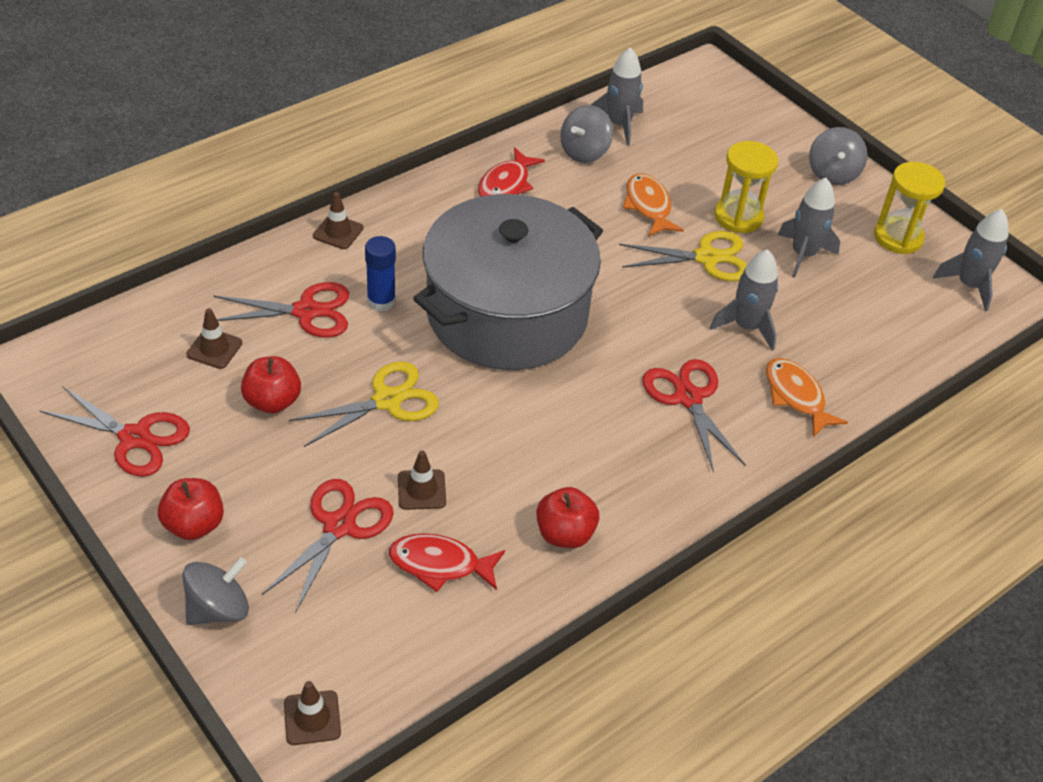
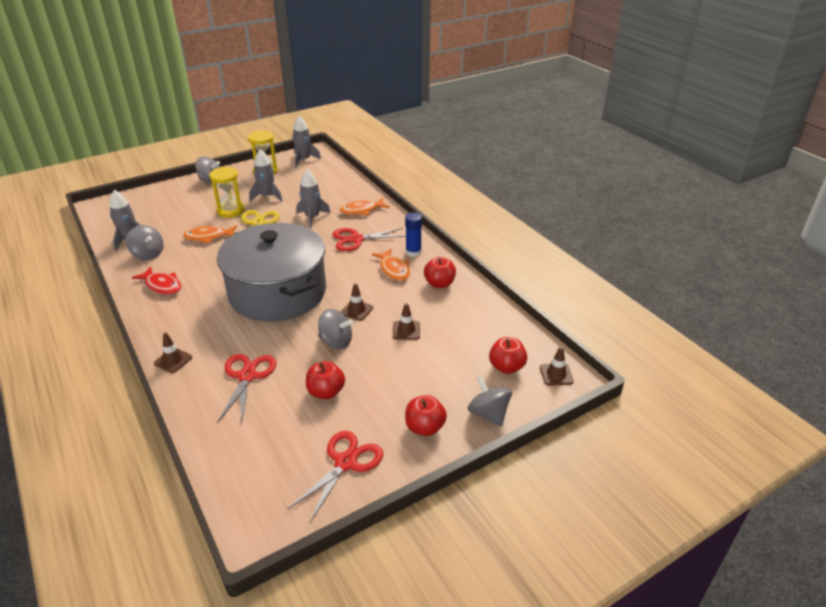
camera: 80 degrees left, 10 degrees down
brown traffic cone [186,308,242,369] -> brown traffic cone moved to [341,284,373,321]
red scissors [262,479,394,611] -> none
yellow scissors [289,361,439,447] -> grey spinning top [318,309,353,349]
blue glue stick [365,236,396,312] -> blue glue stick moved to [405,213,422,257]
red fish [389,533,505,592] -> none
none -> orange fish [371,249,410,281]
none -> red apple [489,337,527,374]

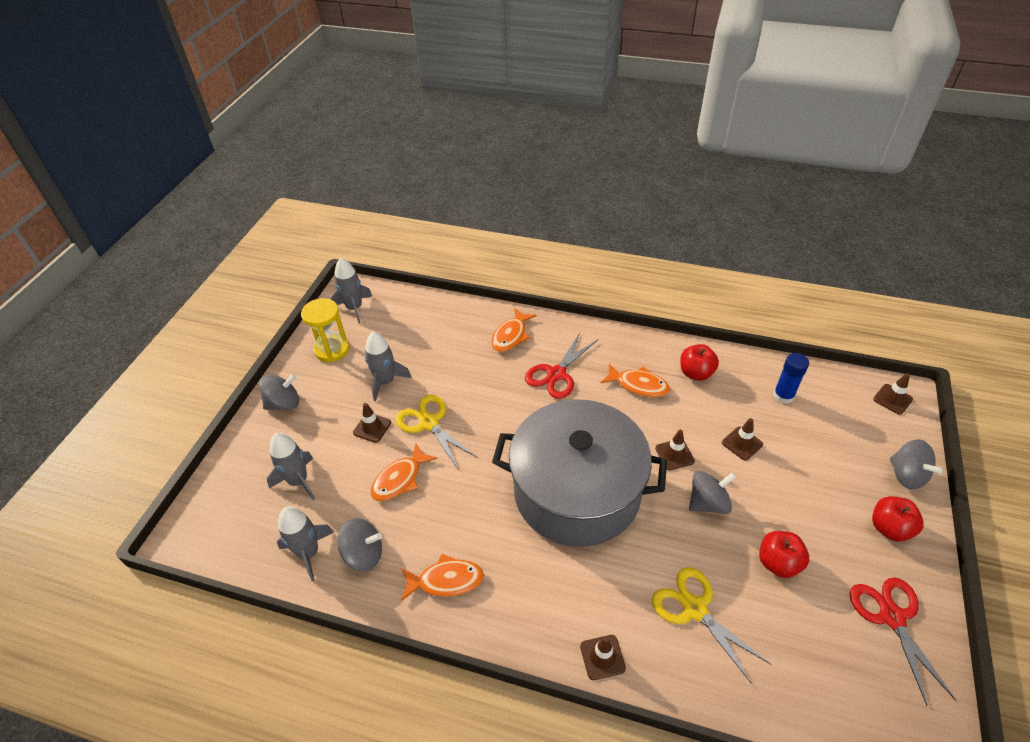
camera: 40 degrees left, 10 degrees up
red fish [132,267,181,295] -> orange fish [401,554,484,601]
yellow hourglass [209,167,245,218] -> brown traffic cone [353,403,391,443]
red scissors [217,354,277,425] -> yellow scissors [652,567,771,684]
grey rocket [296,169,331,229] -> grey rocket moved to [267,433,315,500]
blue glue stick [405,213,422,257] -> blue glue stick moved to [773,353,809,404]
grey spinning top [468,375,512,427] -> grey spinning top turned 135 degrees counterclockwise [890,439,943,489]
red apple [489,337,527,374] -> none

